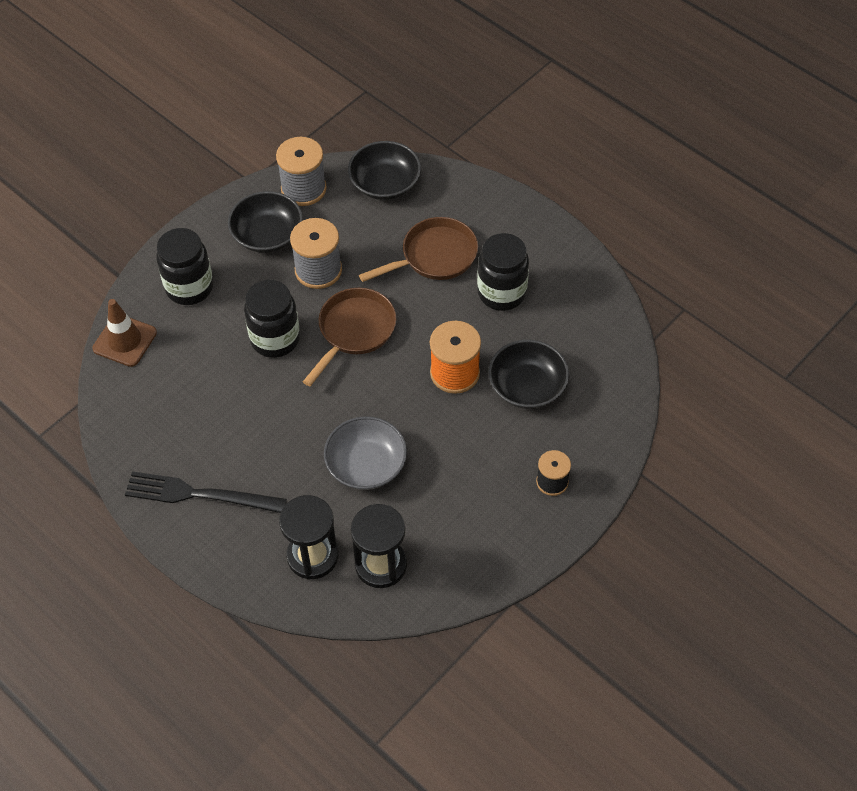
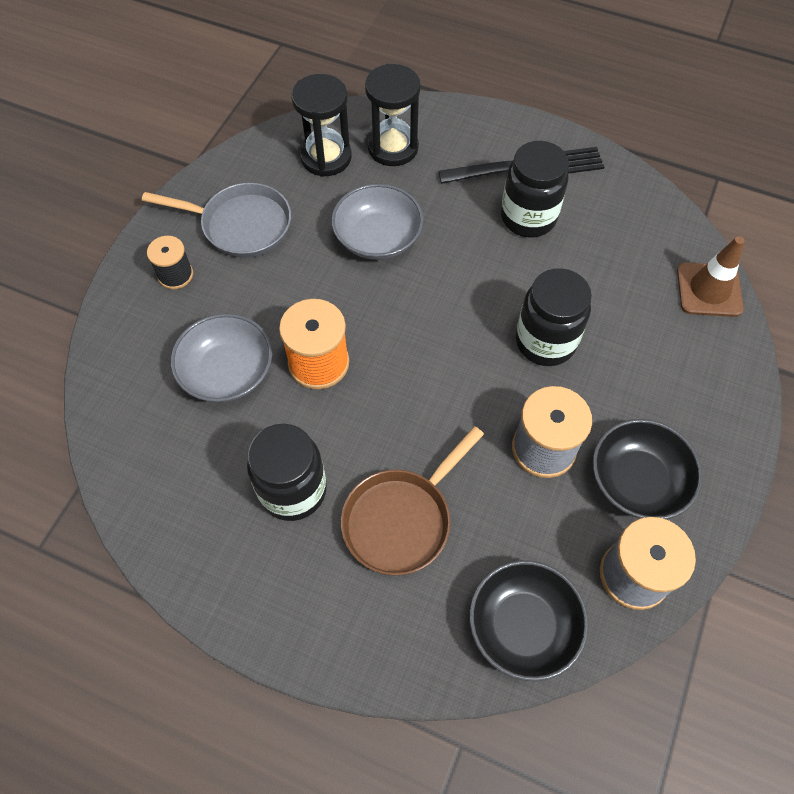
camera: 160 degrees right, 5 degrees up
black jar [156,228,213,305] -> black jar moved to [501,141,569,237]
brown pan [303,288,396,386] -> none
black bowl [489,340,569,409] -> grey bowl [171,314,272,402]
none -> grey pan [142,183,291,258]

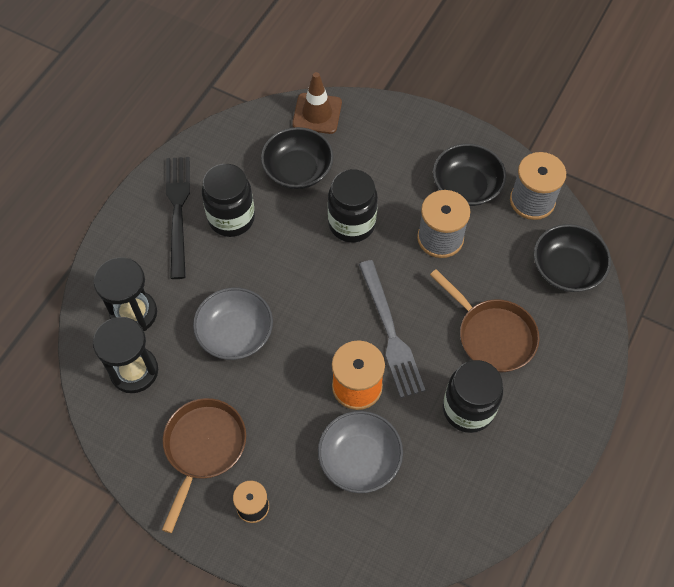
camera: 85 degrees left, 0 degrees up
grey pan [142,183,291,258] -> brown pan [162,398,246,533]
none -> black bowl [261,127,334,189]
none -> grey fork [359,260,425,398]

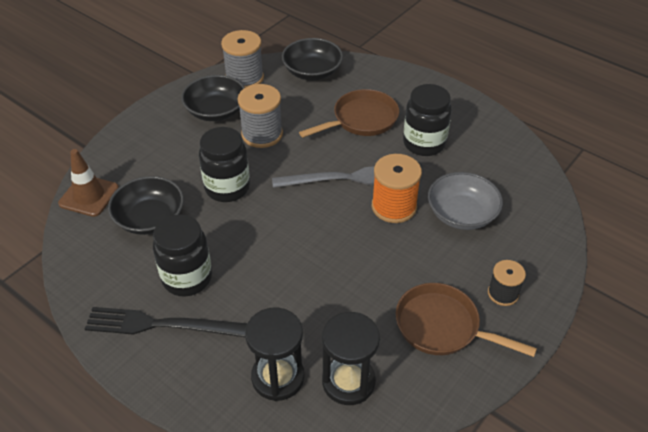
camera: 80 degrees left, 15 degrees down
grey bowl [193,288,273,360] -> none

